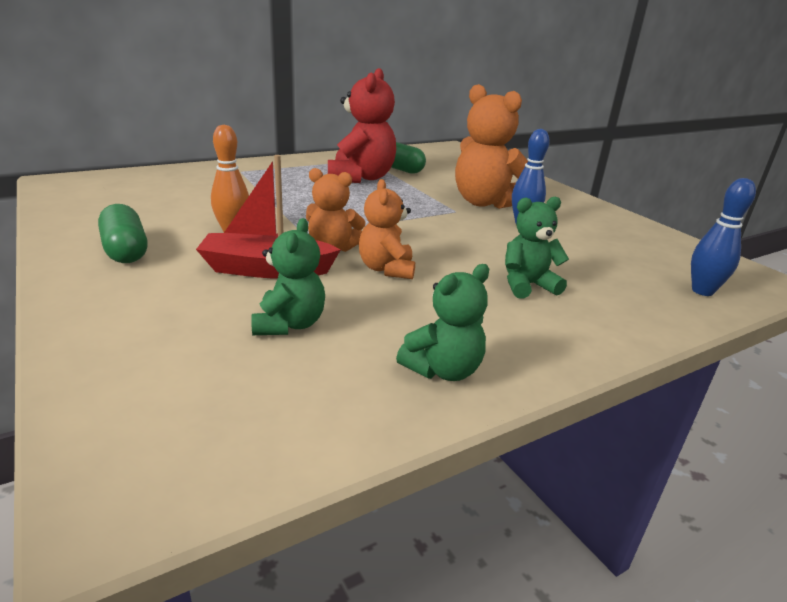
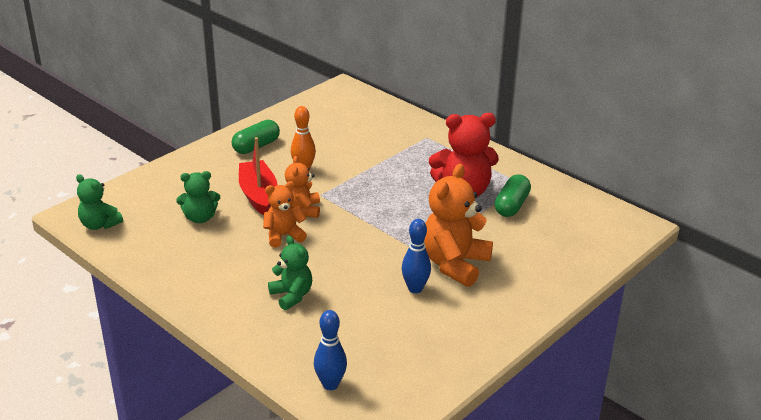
camera: 75 degrees right, 5 degrees up
green teddy bear [396,264,489,381] -> green teddy bear moved to [76,174,123,230]

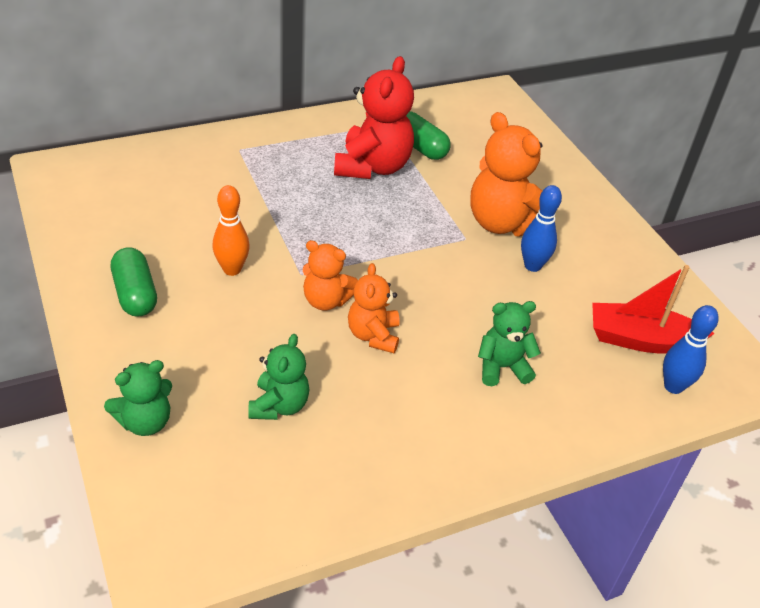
camera: 70 degrees left, 10 degrees up
green teddy bear [76,174,123,230] -> green teddy bear moved to [104,360,172,436]
red boat [239,137,277,215] -> red boat moved to [592,265,715,353]

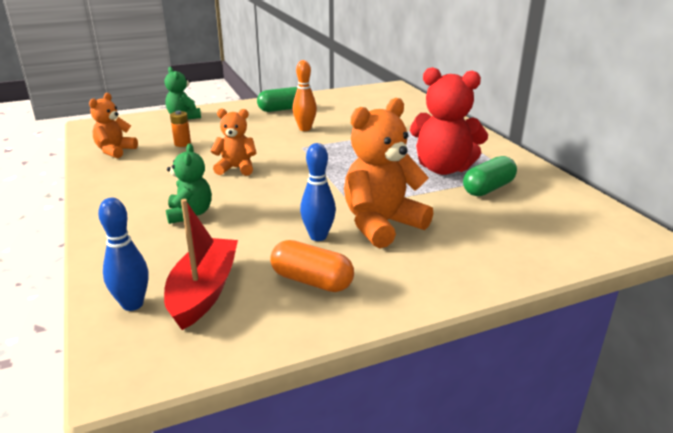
camera: 95 degrees right, 15 degrees down
green teddy bear [248,334,310,420] -> orange battery [170,111,191,147]
orange teddy bear [303,240,358,311] -> orange teddy bear moved to [89,93,138,158]
none -> orange capsule [270,240,354,292]

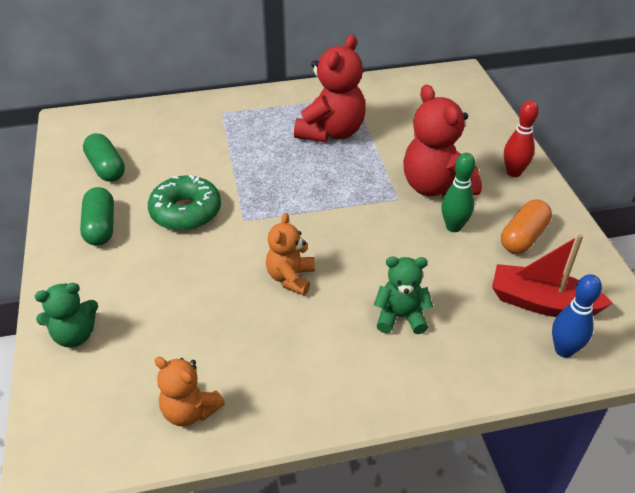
camera: 80 degrees left, 15 degrees up
orange battery [170,111,191,147] -> none
orange bowling pin [292,60,317,131] -> green donut [148,175,221,231]
blue bowling pin [300,143,336,241] -> green bowling pin [441,153,476,232]
orange teddy bear [344,98,433,248] -> red teddy bear [403,85,482,197]
green capsule [463,156,517,196] -> green capsule moved to [83,133,125,182]
none -> red bowling pin [504,100,539,177]

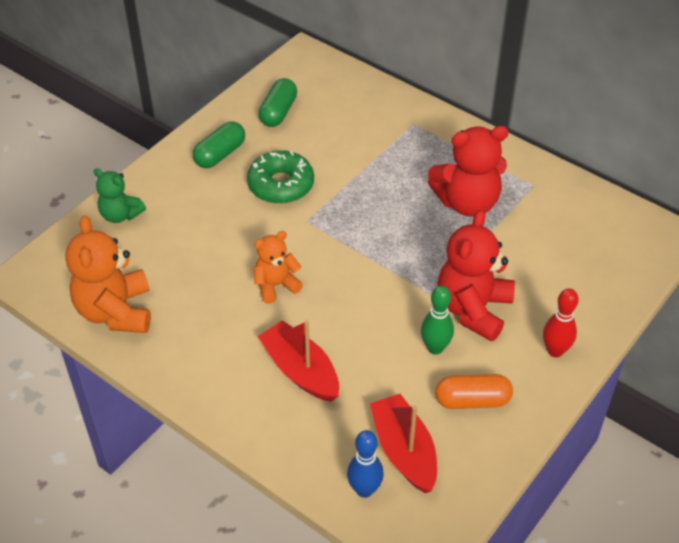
camera: 50 degrees right, 5 degrees up
orange teddy bear [154,357,225,427] -> orange teddy bear [65,215,151,333], size x1.70
green teddy bear [374,257,433,334] -> red boat [258,320,339,402]

